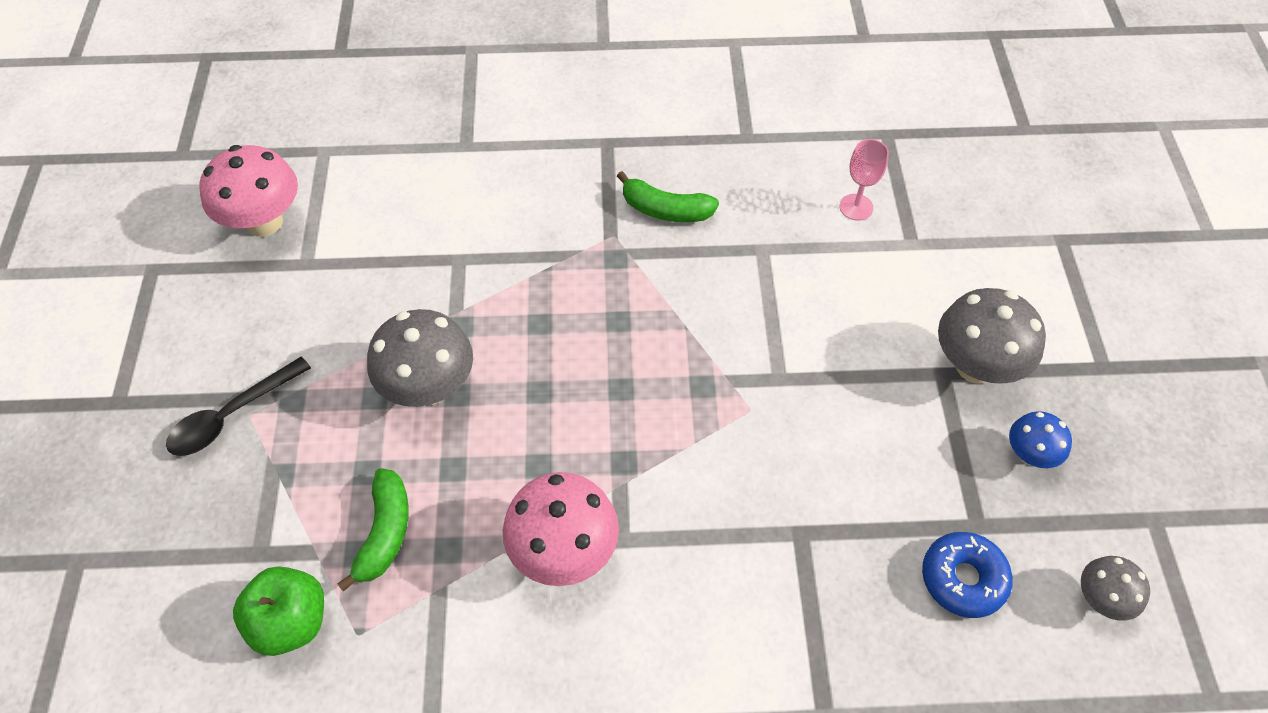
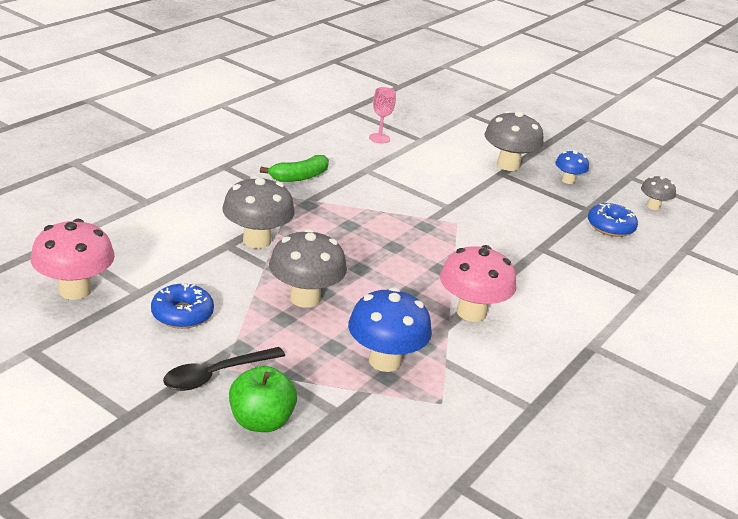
camera: 55 degrees left, 25 degrees down
black spoon [166,357,311,456] -> black spoon turned 60 degrees clockwise [163,347,285,391]
green apple [233,566,324,656] -> green apple moved to [229,366,297,432]
green banana [337,468,409,592] -> blue mushroom [348,287,432,372]
none -> blue donut [151,284,214,329]
none -> grey mushroom [222,176,295,249]

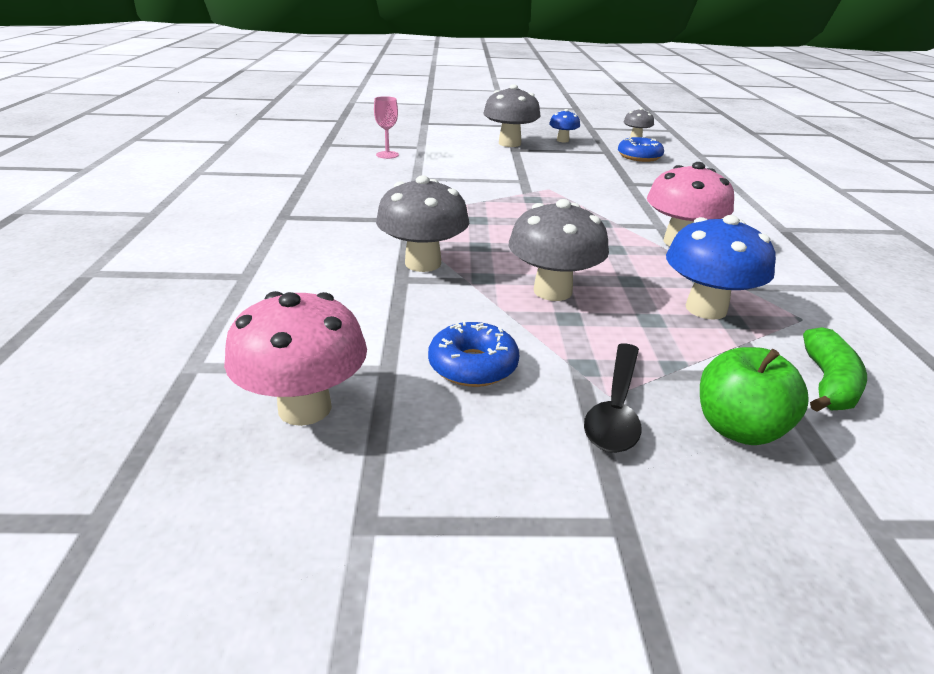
camera: 35 degrees left, 0 degrees up
green banana [260,155,329,182] -> green banana moved to [803,327,867,412]

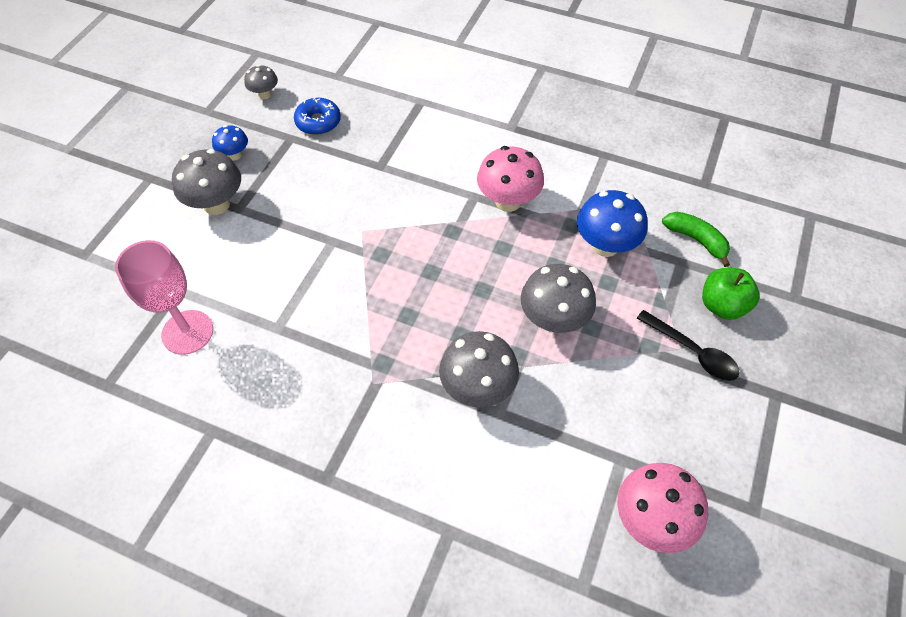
camera: 65 degrees left, 25 degrees up
pink goblet [374,96,399,159] -> pink goblet [115,240,213,355], size x1.86
blue donut [428,321,520,387] -> none

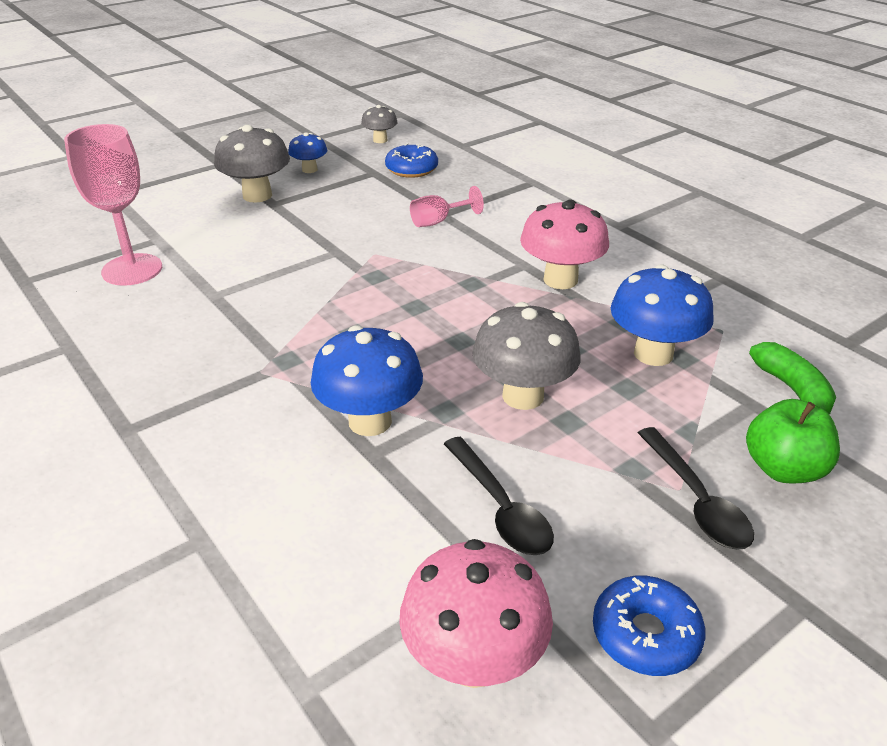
camera: 30 degrees right, 20 degrees down
grey mushroom [439,331,519,408] -> blue mushroom [311,325,423,436]
none -> pink goblet [410,186,484,227]
none -> black spoon [444,437,554,555]
none -> blue donut [593,576,706,676]

